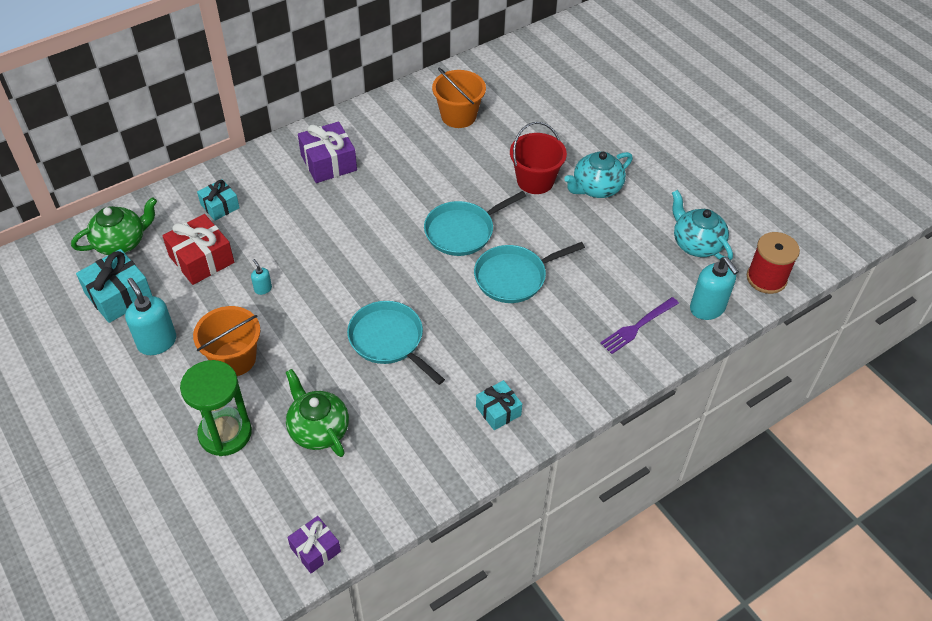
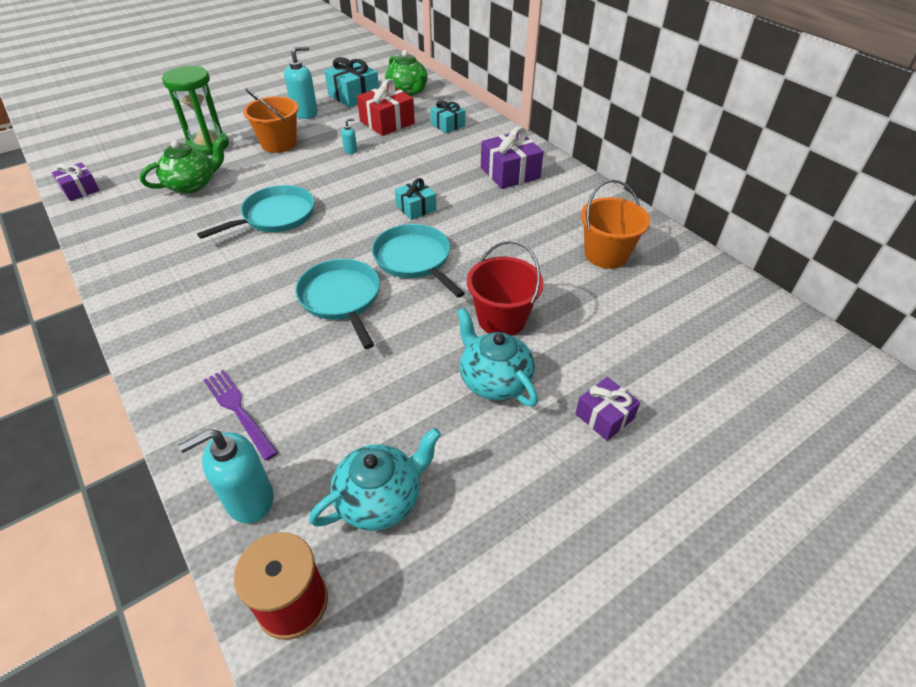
camera: 90 degrees right, 5 degrees down
turquoise gift [476,380,522,430] -> turquoise gift moved to [395,178,436,220]
none -> purple gift [575,377,640,441]

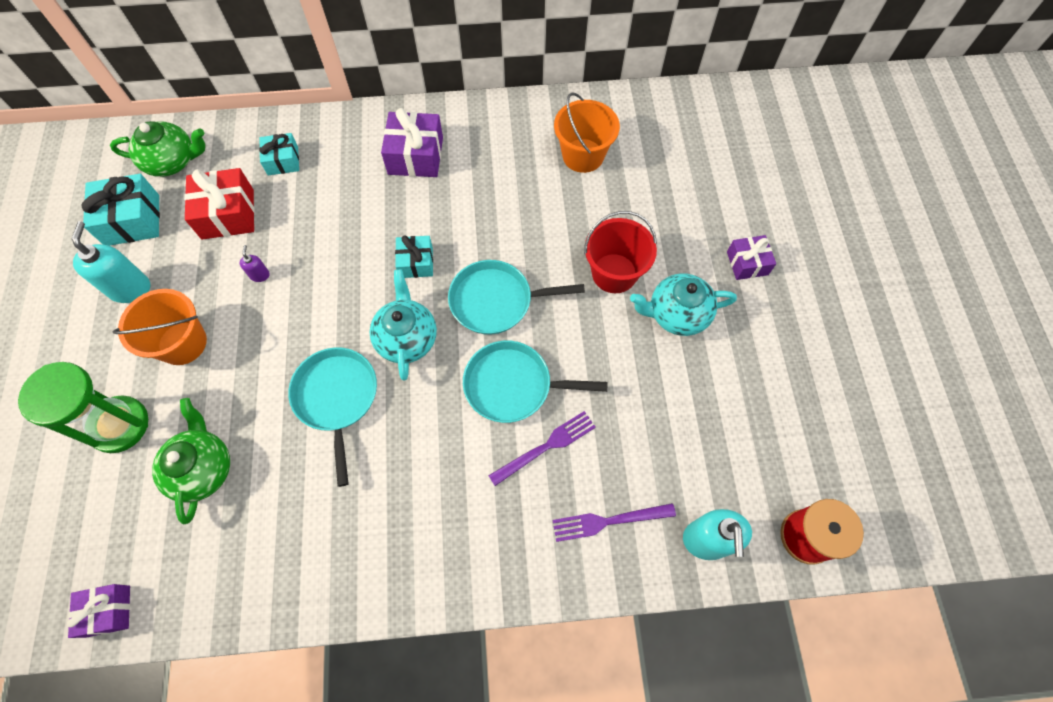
camera: 60 degrees left, 20 degrees up
turquoise teapot [309,428,441,531] -> turquoise teapot moved to [369,269,437,380]
turquoise soap dispenser [341,118,357,154] -> purple soap dispenser [240,245,270,282]
none -> purple fork [488,411,596,486]

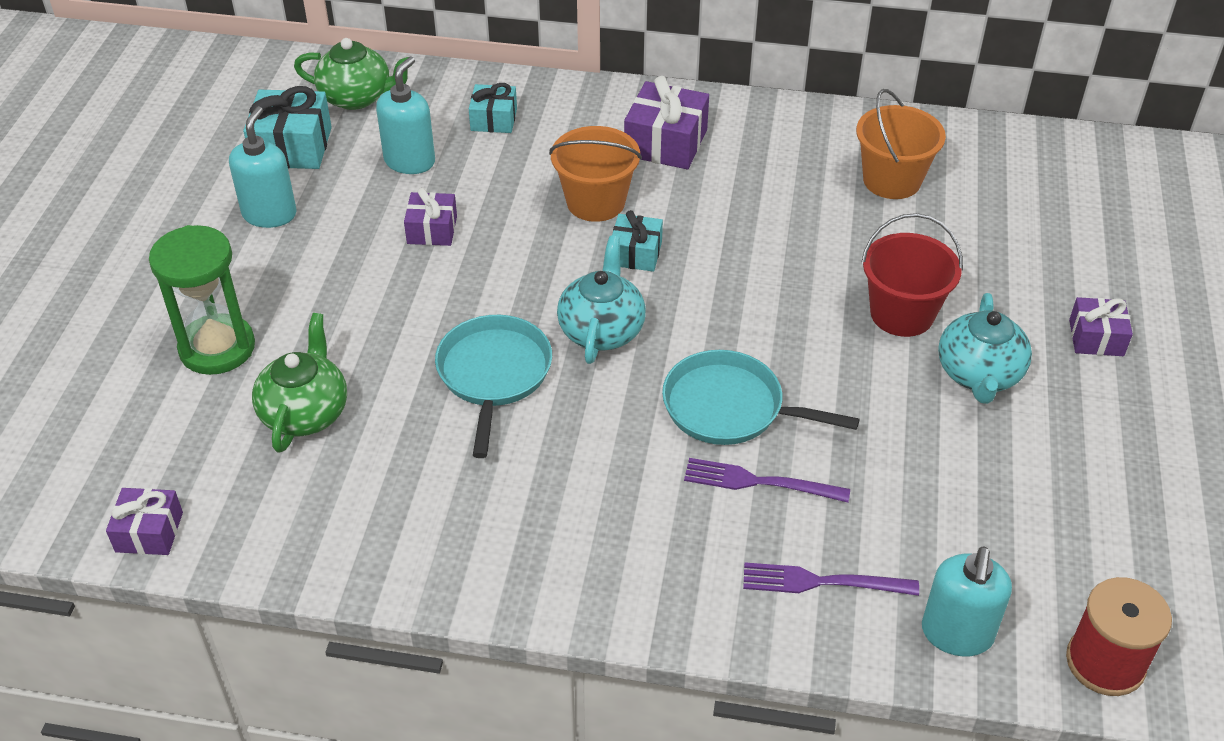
camera: 15 degrees right, 20 degrees down
orange bucket [112,289,207,365] -> orange bucket moved to [549,126,642,222]
red gift [184,168,255,240] -> turquoise soap dispenser [376,56,435,174]
purple soap dispenser [240,245,270,282] -> purple gift [404,188,457,246]
turquoise pan [448,260,585,335] -> none
purple fork [488,411,596,486] -> purple fork turned 150 degrees counterclockwise [684,458,850,503]
turquoise teapot [630,273,737,336] -> turquoise teapot turned 90 degrees counterclockwise [938,293,1032,404]

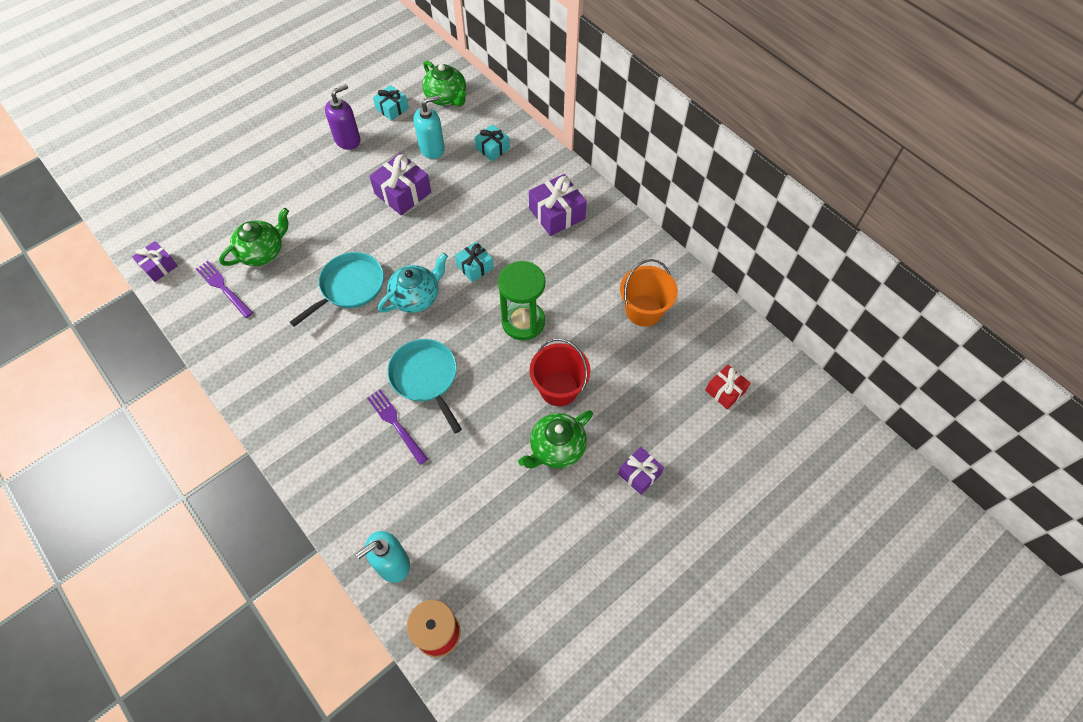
camera: 40 degrees right, 15 degrees up
green hourglass [149,225,255,375] -> green hourglass moved to [498,261,545,340]
turquoise soap dispenser [229,106,297,228] -> purple soap dispenser [325,84,360,150]
turquoise gift [243,86,332,169] -> turquoise gift [373,85,409,121], size x0.62
purple gift [404,188,457,246] -> purple gift [369,153,431,215], size x1.61
orange bucket [549,126,642,222] -> none
purple fork [743,562,919,596] -> purple fork moved to [196,261,253,318]
turquoise teapot [938,293,1032,404] -> green teapot [518,410,593,469]
none -> red gift [705,364,750,410]

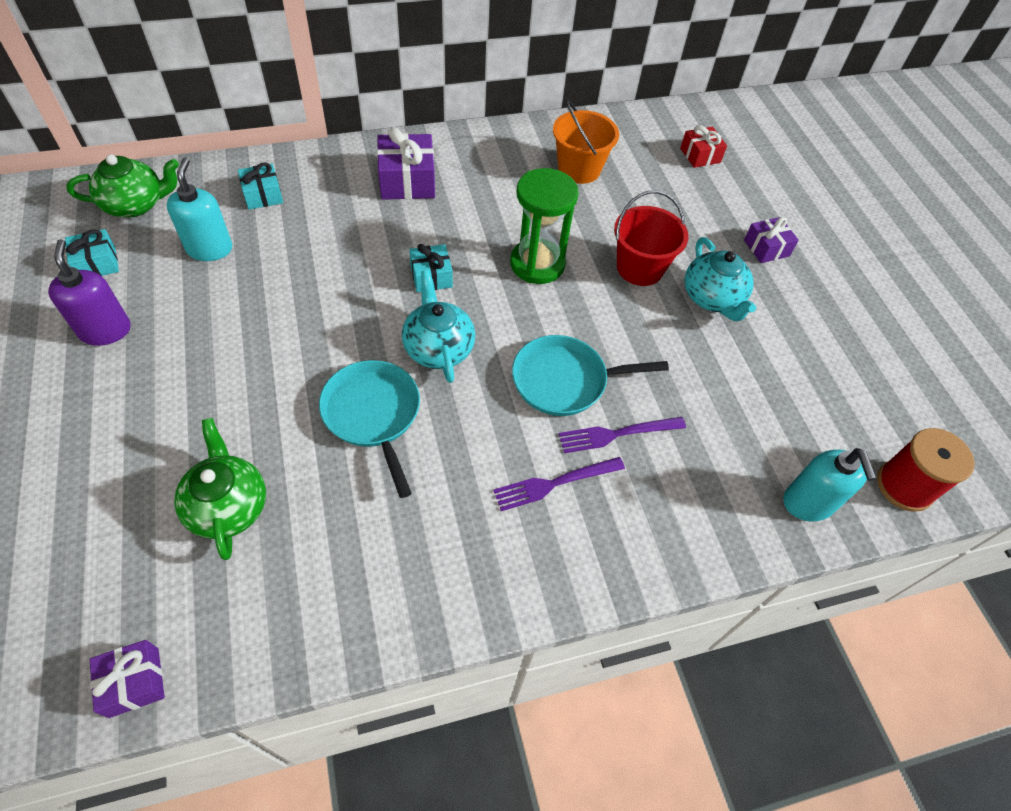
camera: 70 degrees left, 5 degrees down
purple fork [196,261,253,318] -> purple fork moved to [493,457,625,511]
purple gift [369,153,431,215] -> none
green teapot [518,410,593,469] -> turquoise teapot [685,237,756,321]

